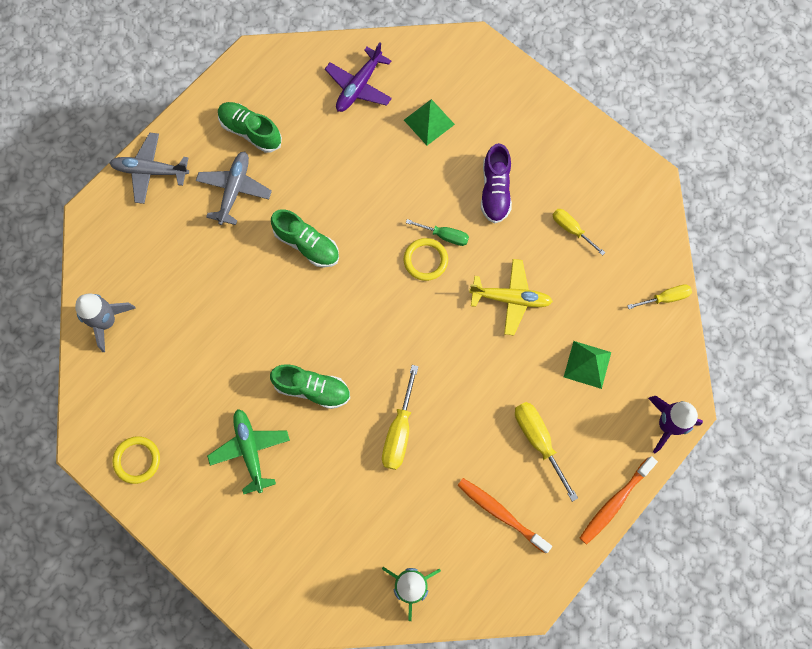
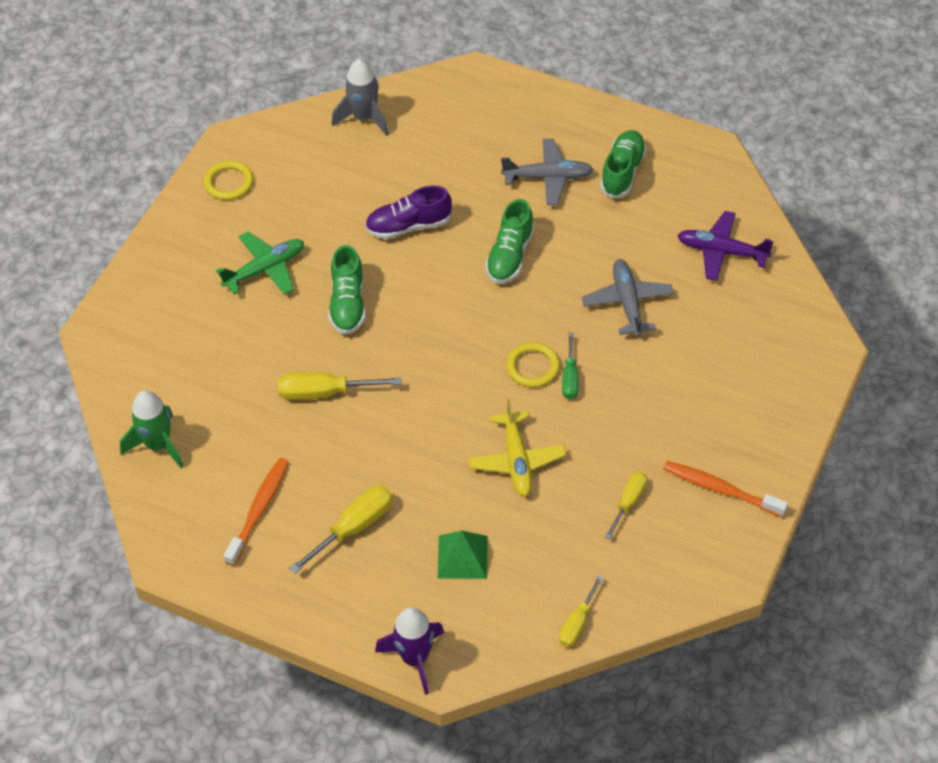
camera: 75 degrees right, 20 degrees down
grey plane [110,133,189,204] -> grey plane moved to [582,259,674,337]
green pyramid [404,99,455,145] -> none
purple shoe [481,143,512,224] -> purple shoe moved to [365,186,452,239]
orange toothbrush [580,456,658,544] -> orange toothbrush moved to [663,461,788,517]
yellow screwdriver [627,284,692,309] -> yellow screwdriver turned 60 degrees clockwise [559,575,604,647]

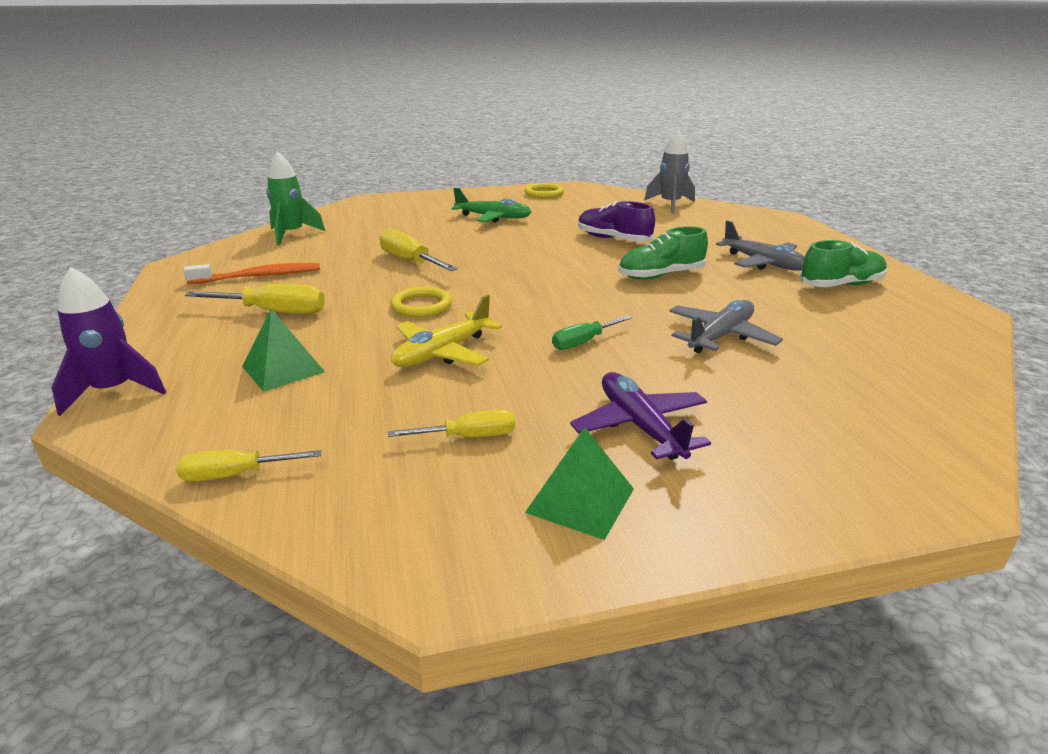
camera: 50 degrees right, 25 degrees down
green shoe [329,245,365,335] -> none
yellow ring [506,342,560,388] -> yellow ring moved to [391,287,452,317]
orange toothbrush [663,461,788,517] -> green pyramid [525,427,634,540]
purple plane [677,211,774,281] -> purple plane moved to [570,372,711,460]

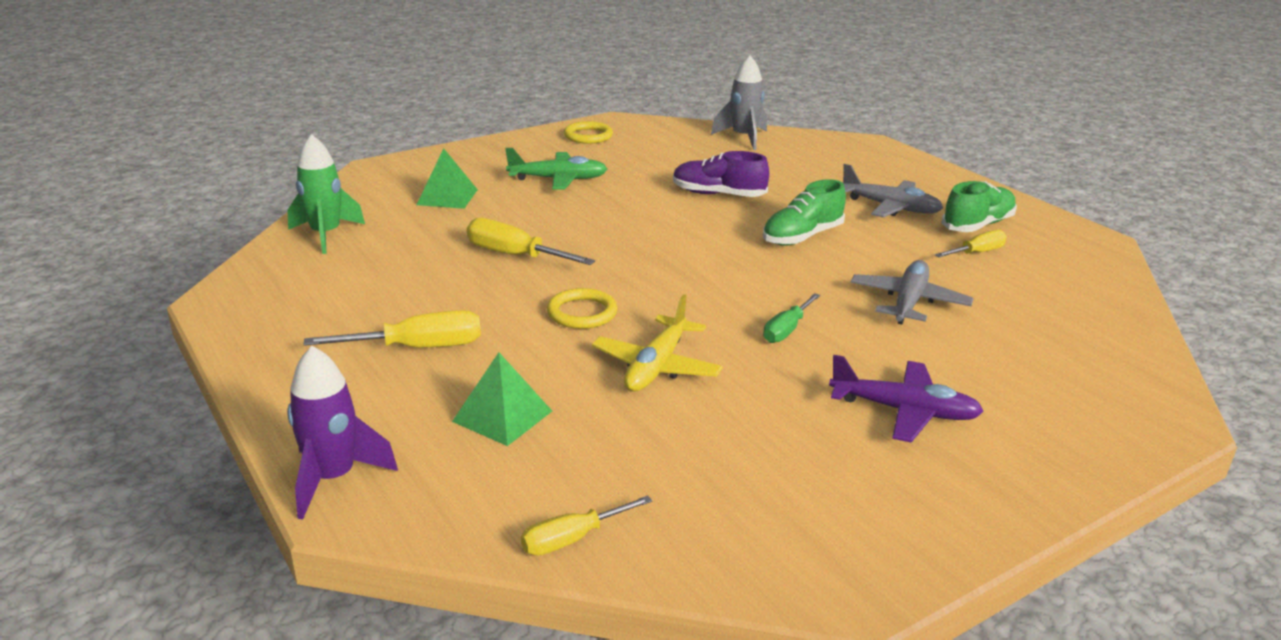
camera: 20 degrees left, 0 degrees up
orange toothbrush [183,263,320,284] -> none
yellow screwdriver [388,409,515,437] -> yellow screwdriver moved to [935,230,1007,257]
green pyramid [525,427,634,540] -> green pyramid moved to [417,148,478,209]
purple plane [570,372,711,460] -> purple plane turned 150 degrees clockwise [829,355,984,443]

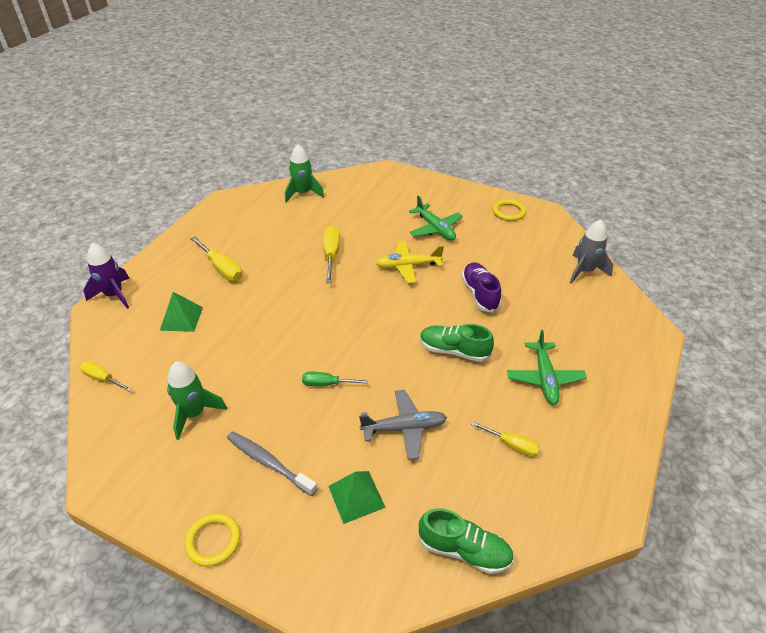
camera: 60 degrees right, 15 degrees up
green pyramid [417,148,478,209] -> green pyramid moved to [328,471,386,524]
yellow ring [547,288,618,329] -> yellow ring moved to [184,513,240,567]
yellow plane [592,294,723,392] -> yellow plane moved to [375,241,444,283]
purple plane [829,355,984,443] -> grey toothbrush [227,431,318,496]
grey plane [843,164,943,218] -> green plane [507,330,587,405]
green shoe [942,181,1017,232] -> green shoe moved to [418,508,514,574]
none -> green rocket [167,362,227,440]

